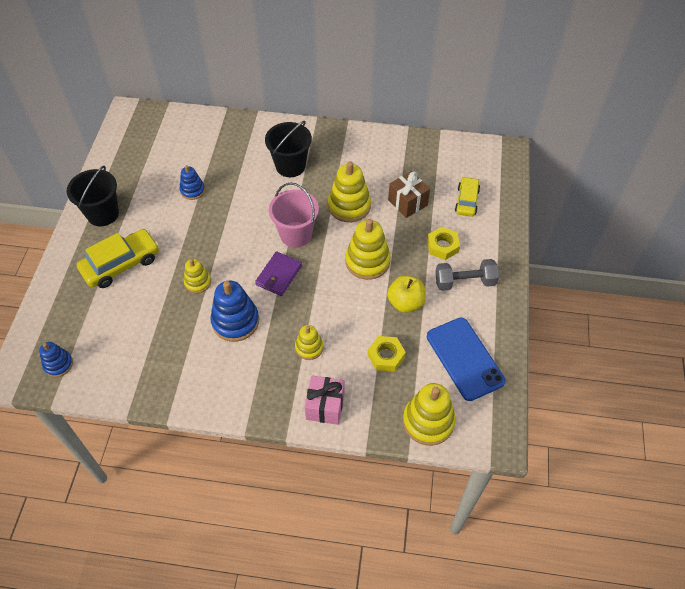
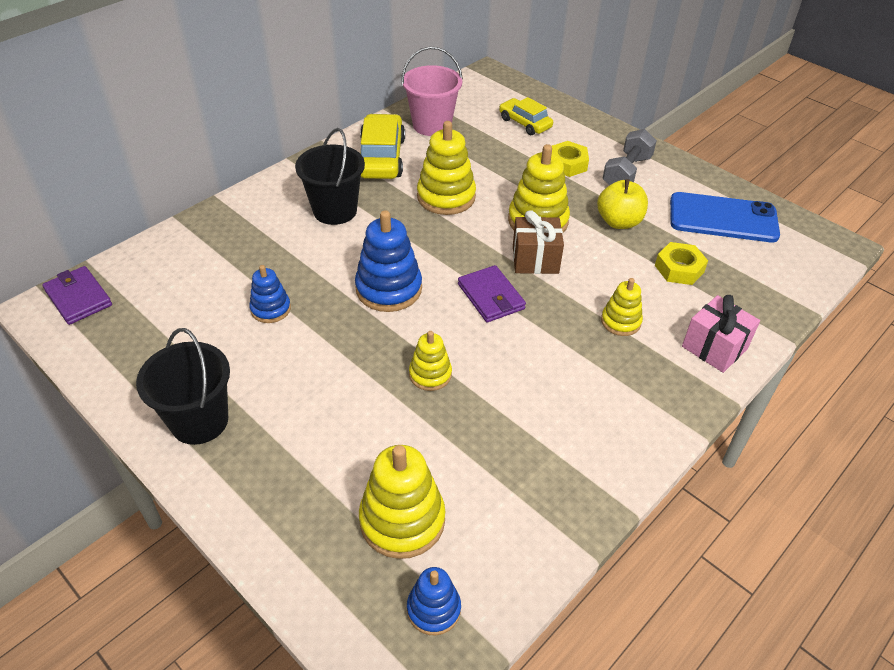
camera: 55 degrees left, 10 degrees down
yellow car [77,229,159,288] -> yellow car moved to [360,114,405,179]
blue stacking toy [210,281,259,342] -> blue stacking toy moved to [355,210,422,312]
pink bucket [269,182,319,248] -> pink bucket moved to [401,47,463,136]
brown gift [388,171,430,218] -> brown gift moved to [513,210,564,274]
yellow stacking toy [403,383,456,446] -> yellow stacking toy moved to [359,445,445,559]
none -> purple wallet [42,266,112,325]

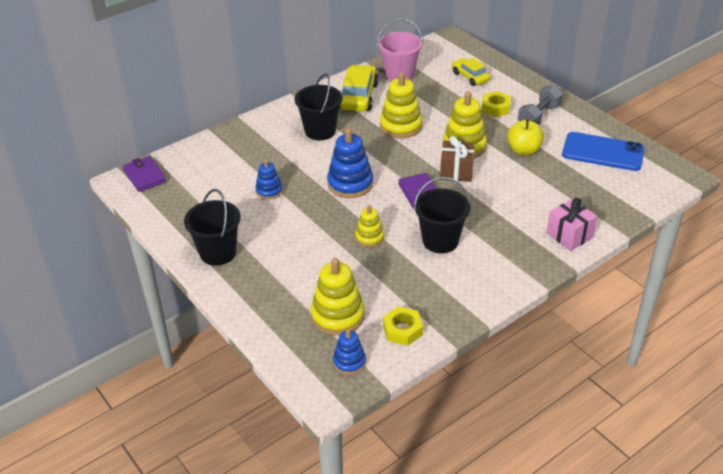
camera: 10 degrees right, 5 degrees down
yellow stacking toy [601,278,643,336] -> none
yellow nut [655,242,708,285] -> yellow nut moved to [383,306,423,346]
none -> black bucket [414,177,471,253]

